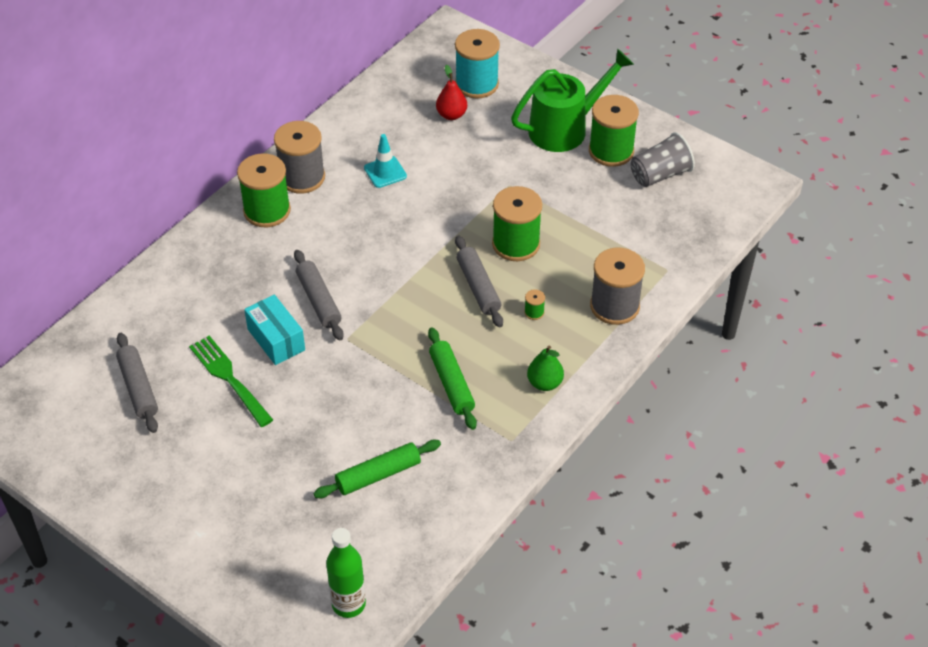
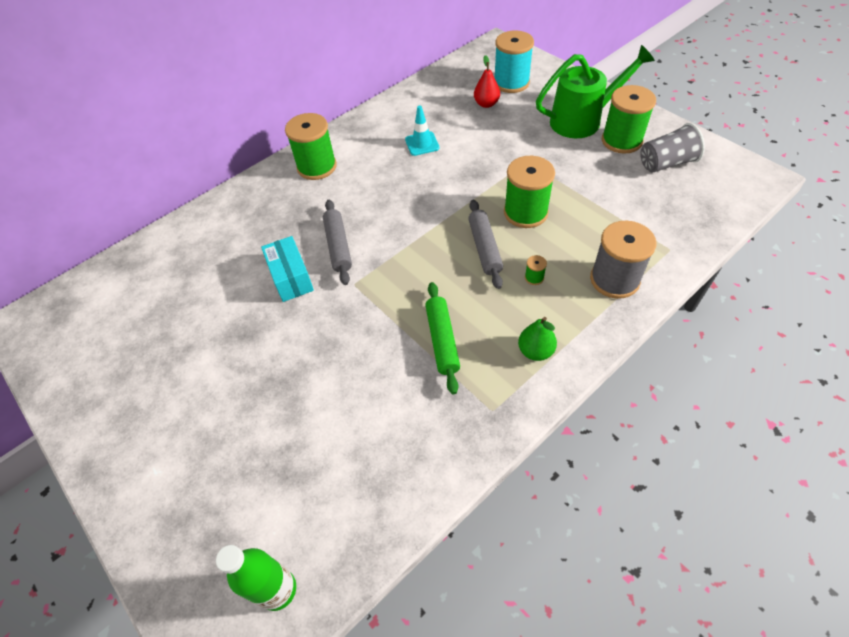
camera: 15 degrees right, 5 degrees up
grey rolling pin [116,333,158,433] -> none
green fork [189,336,273,427] -> none
grey spool [274,121,325,194] -> none
green rolling pin [313,440,441,498] -> none

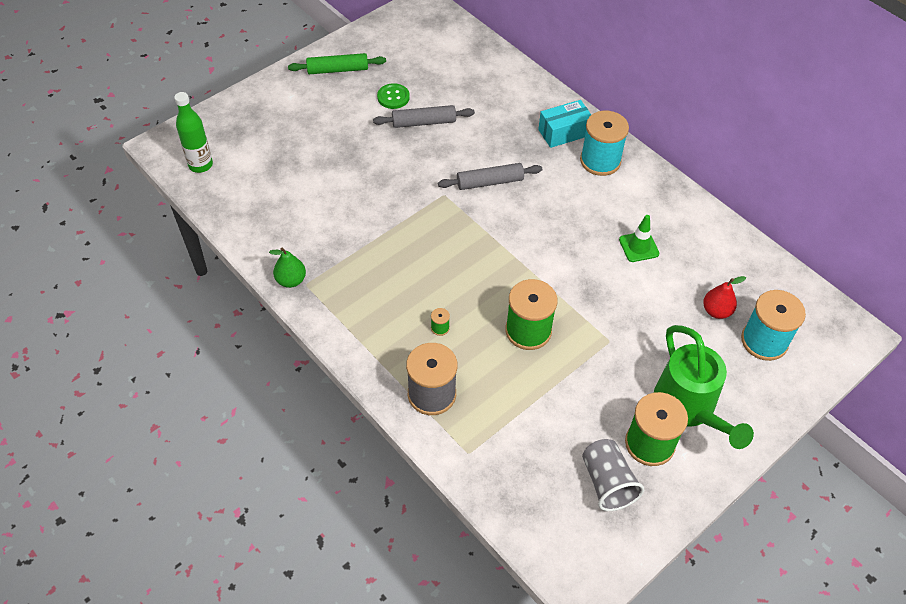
camera: 85 degrees right, 0 degrees up
turquoise box [261,236,314,302] -> turquoise box moved to [538,100,591,148]
green spool [285,113,337,180] -> turquoise spool [580,111,629,176]
turquoise traffic cone [405,105,440,156] -> green traffic cone [619,215,659,262]
green rolling pin [425,282,460,394] -> green rolling pin moved to [288,53,386,74]
grey rolling pin [468,200,503,289] -> grey rolling pin moved to [373,105,475,128]
green pear [518,317,557,361] -> green pear moved to [269,247,306,288]
none -> green button [377,83,410,109]

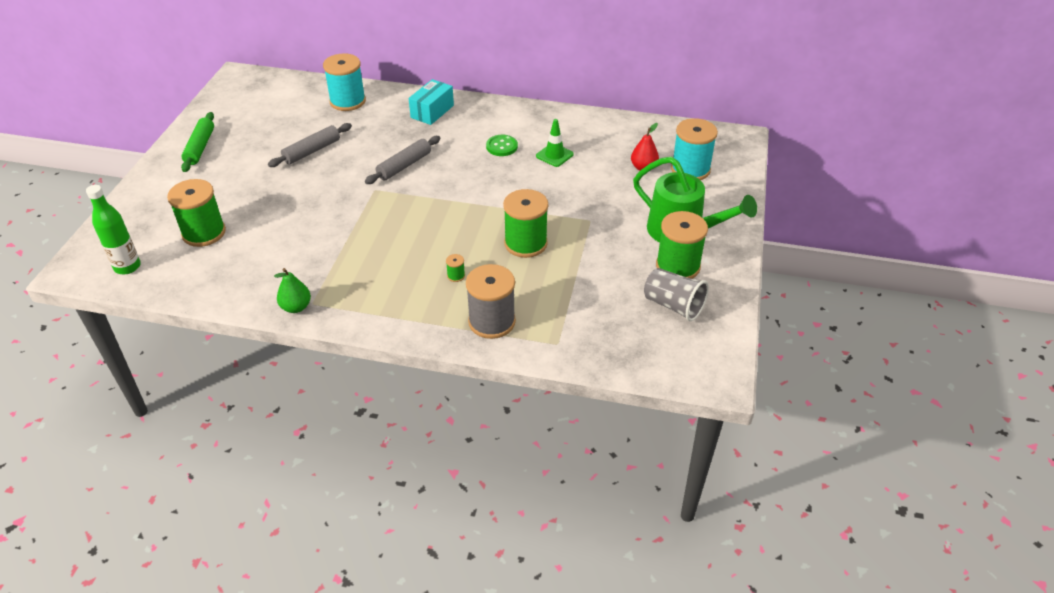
camera: 35 degrees left, 10 degrees down
green rolling pin [288,53,386,74] -> green rolling pin turned 45 degrees counterclockwise [181,112,214,172]
green button [377,83,410,109] -> green button moved to [486,135,518,156]
turquoise spool [580,111,629,176] -> turquoise spool moved to [323,53,366,111]
none -> green spool [167,179,226,247]

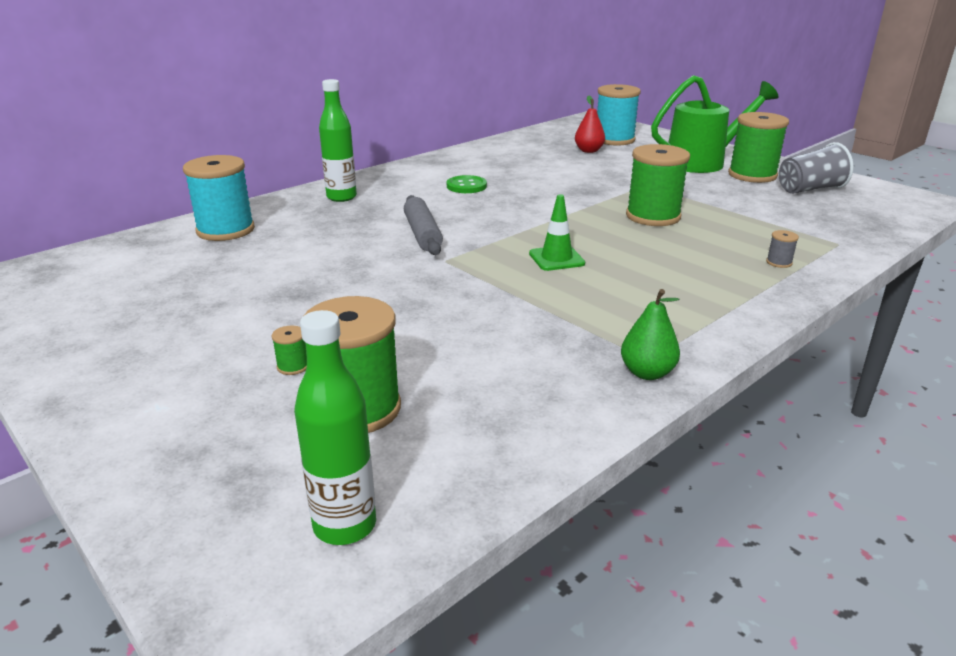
camera: 55 degrees left, 15 degrees down
green rolling pin [181,112,214,172] -> none
grey rolling pin [268,123,352,167] -> none
turquoise box [409,79,454,125] -> green bottle [319,79,357,202]
green spool [446,254,465,282] -> green spool moved to [272,325,307,375]
grey spool [466,264,516,339] -> grey spool [766,230,799,268], size x0.40
green traffic cone [536,119,574,167] -> green traffic cone moved to [529,194,585,271]

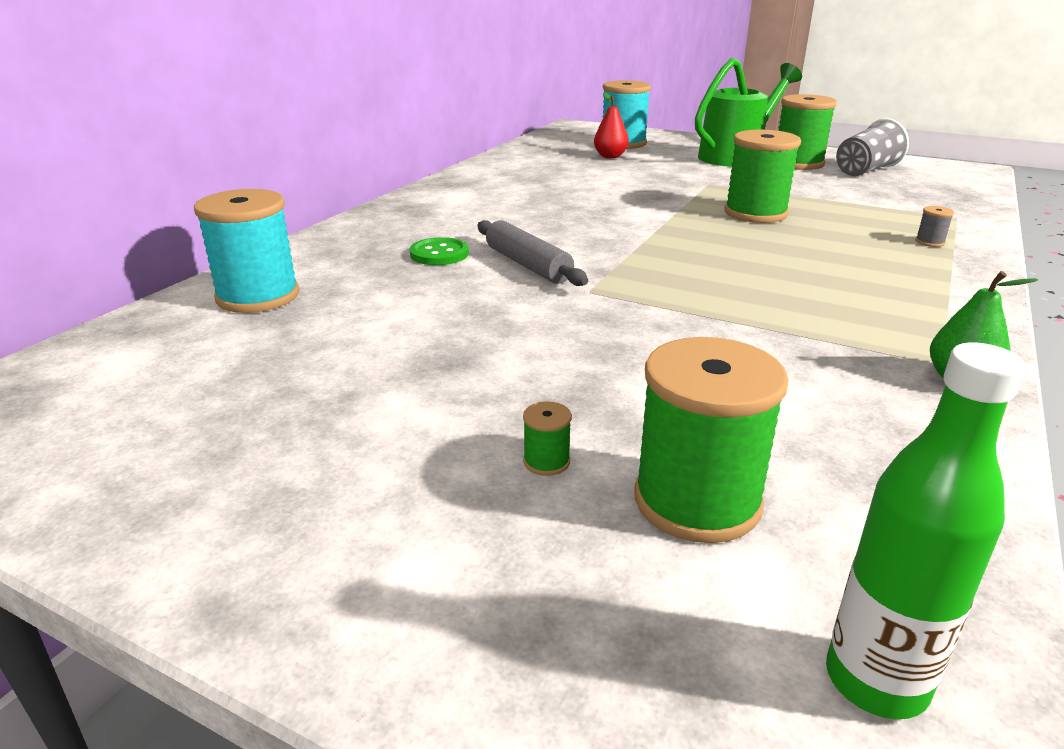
camera: 20 degrees left, 0 degrees up
green bottle [319,79,357,202] -> none
green button [447,175,487,193] -> green button moved to [409,237,469,265]
green traffic cone [529,194,585,271] -> none

